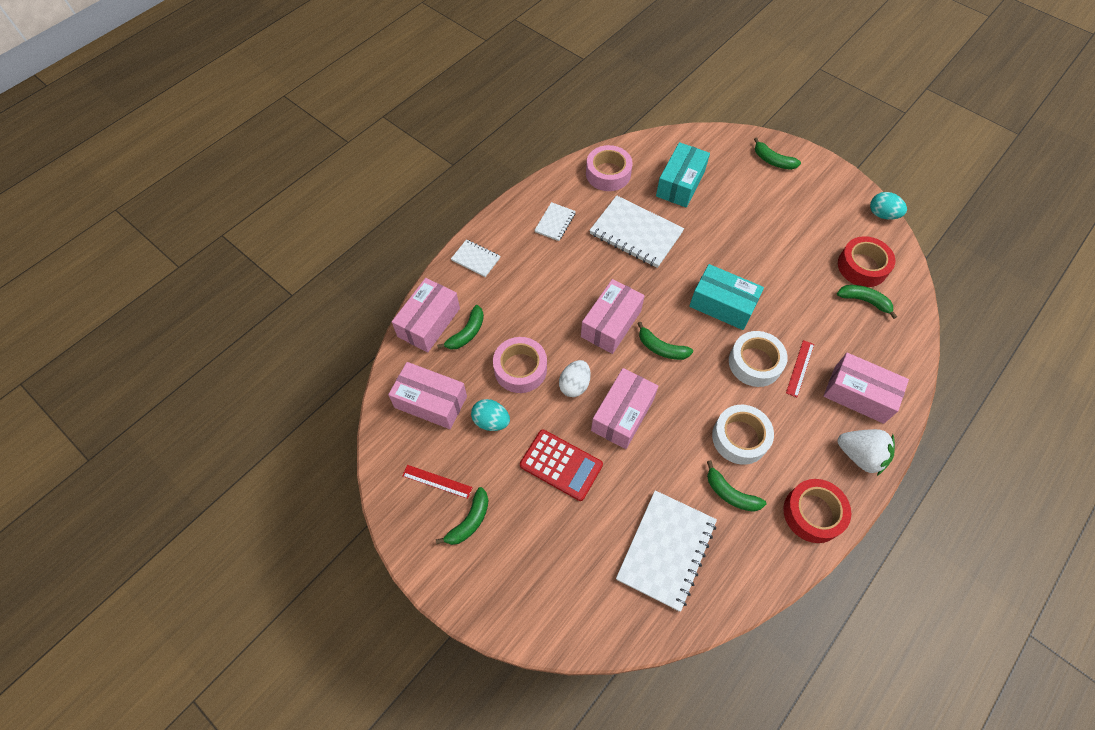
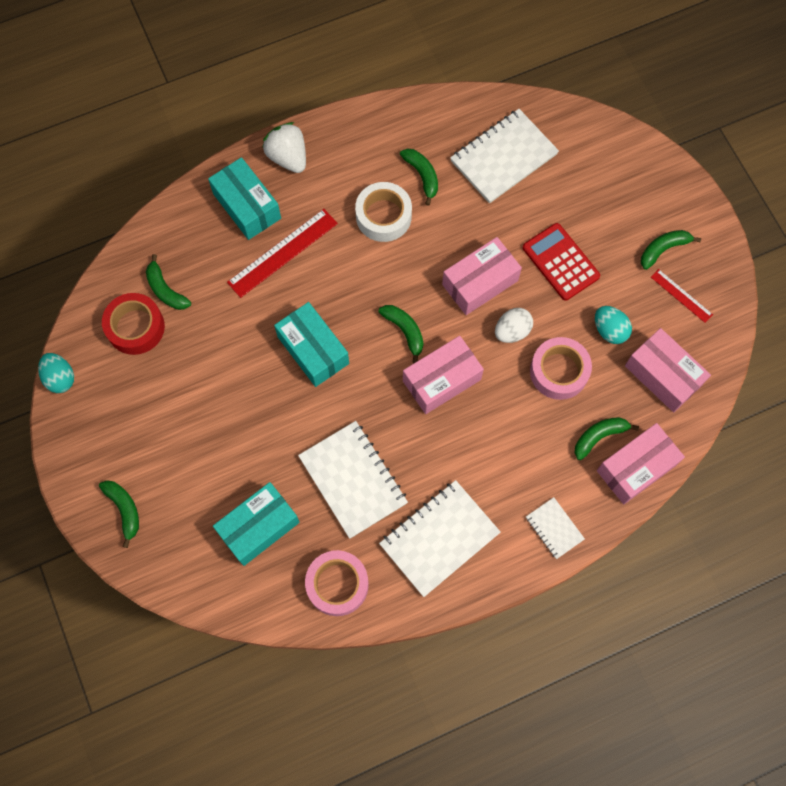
camera: 155 degrees left, 10 degrees up
white notebook [534,202,576,241] -> white notebook [379,480,501,597], size x1.95
white tape [729,331,788,387] -> none
red tape [783,479,851,543] -> none
red ruler [786,340,814,397] -> red ruler [227,209,338,298], size x1.78
pink box [824,353,909,424] -> turquoise box [208,157,281,240]

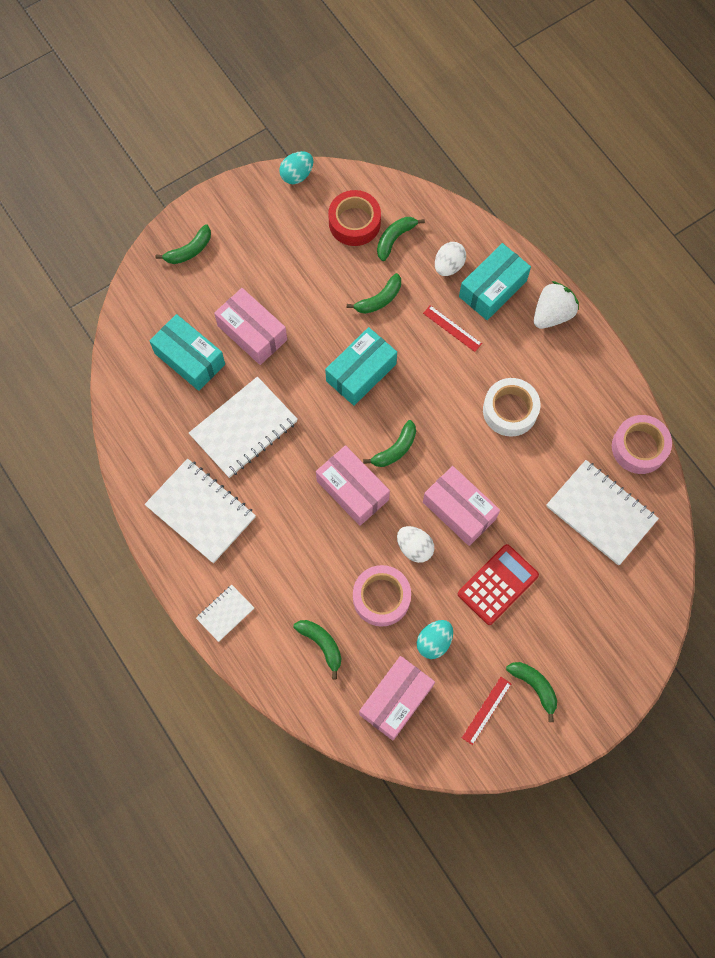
camera: 80 degrees right, 0 degrees up
red ruler [227,209,338,298] -> red ruler [423,305,482,352], size x0.56
pink tape [305,550,369,616] -> pink tape moved to [612,415,672,474]
green banana [400,148,438,206] -> green banana moved to [347,273,401,314]
pink box [597,423,685,504] -> pink box moved to [214,288,287,365]
none -> white egg [435,242,466,276]

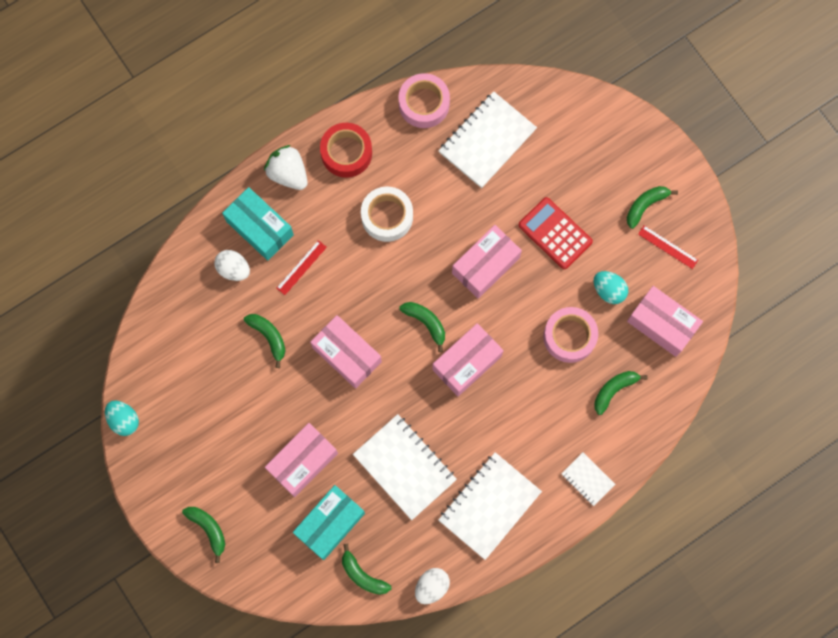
camera: 90 degrees left, 5 degrees up
turquoise box [325,327,397,406] -> pink box [310,315,382,389]
red tape [328,190,381,246] -> red tape moved to [320,123,372,178]
green banana [377,217,425,261] -> green banana moved to [342,544,391,595]
white egg [397,526,434,563] -> white egg moved to [415,568,450,604]

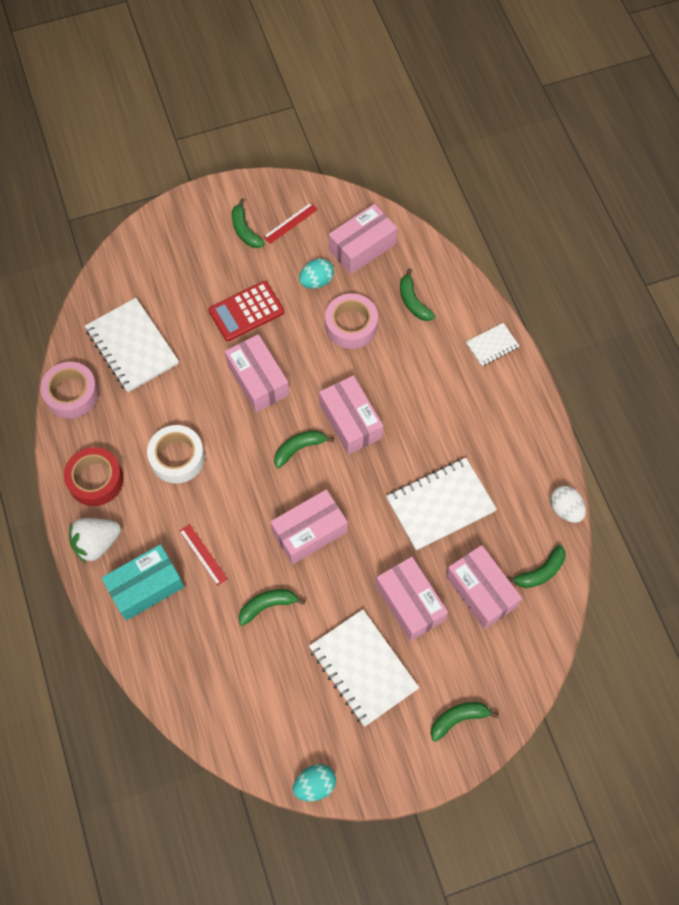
camera: 75 degrees left, 10 degrees down
white egg [214,250,250,281] -> none
turquoise box [293,485,365,560] -> pink box [446,545,522,629]
white notebook [438,452,542,560] -> white notebook moved to [309,609,419,727]

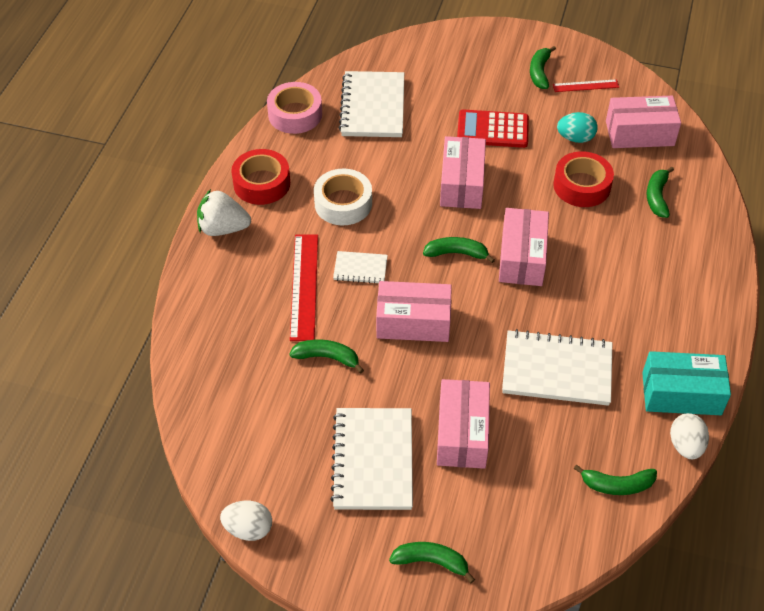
camera: 35 degrees right, 15 degrees down
turquoise box [102,544,184,621] -> turquoise box moved to [642,351,731,415]
red ruler [180,524,228,586] -> red ruler [290,234,318,341], size x1.78
turquoise egg [293,764,336,802] -> white egg [220,501,272,541]
pink tape [325,293,378,349] -> red tape [553,151,614,207]
pink box [446,545,522,629] -> none
white notebook [466,323,519,366] -> white notebook moved to [333,251,388,284]

